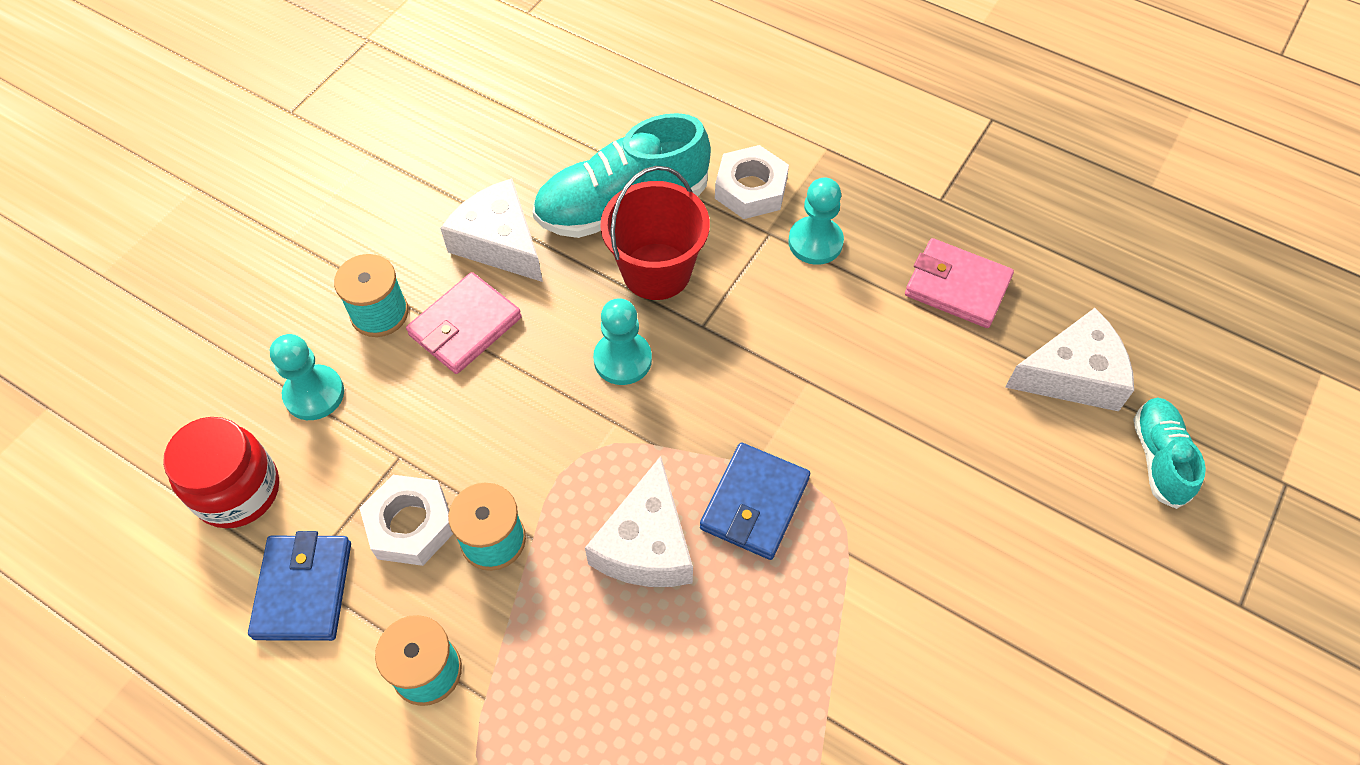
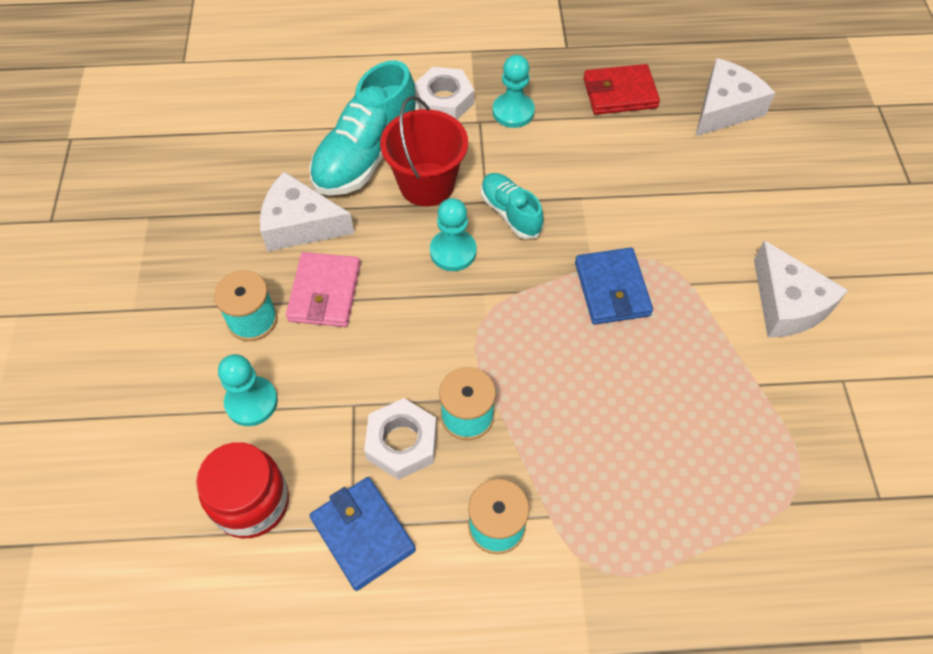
camera: 35 degrees left, 0 degrees up
white cheese [585,456,693,587] -> white cheese moved to [754,240,848,338]
pink wallet [905,238,1014,328] -> red wallet [583,64,660,115]
turquoise shoe [1133,398,1206,509] -> turquoise shoe moved to [481,173,544,239]

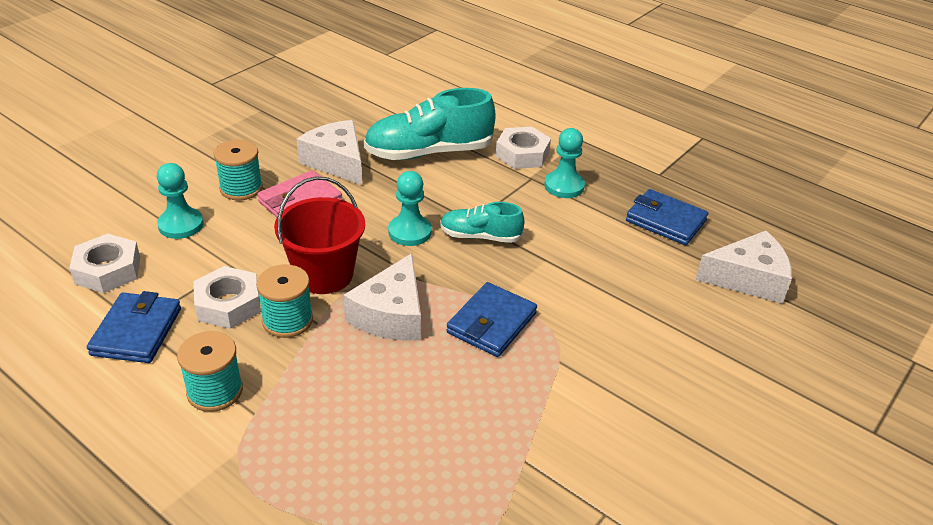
camera: 40 degrees right, 20 degrees down
red jar [196,442,289,538] -> white nut [69,233,140,293]
red bucket [380,96,468,206] -> red bucket moved to [274,176,365,294]
turquoise shoe [481,173,544,239] -> turquoise shoe turned 90 degrees counterclockwise [440,202,525,243]
red wallet [583,64,660,115] -> blue wallet [626,189,708,245]
white cheese [754,240,848,338] -> white cheese moved to [343,253,421,341]

